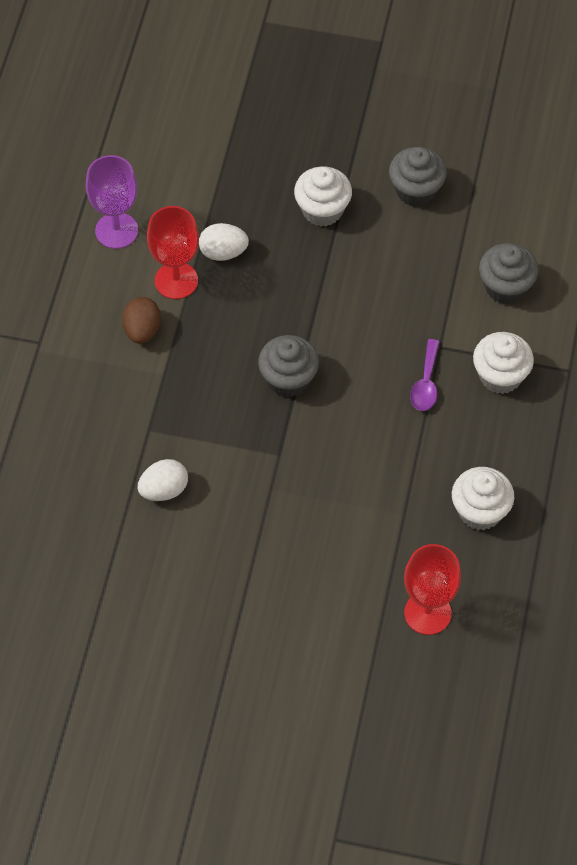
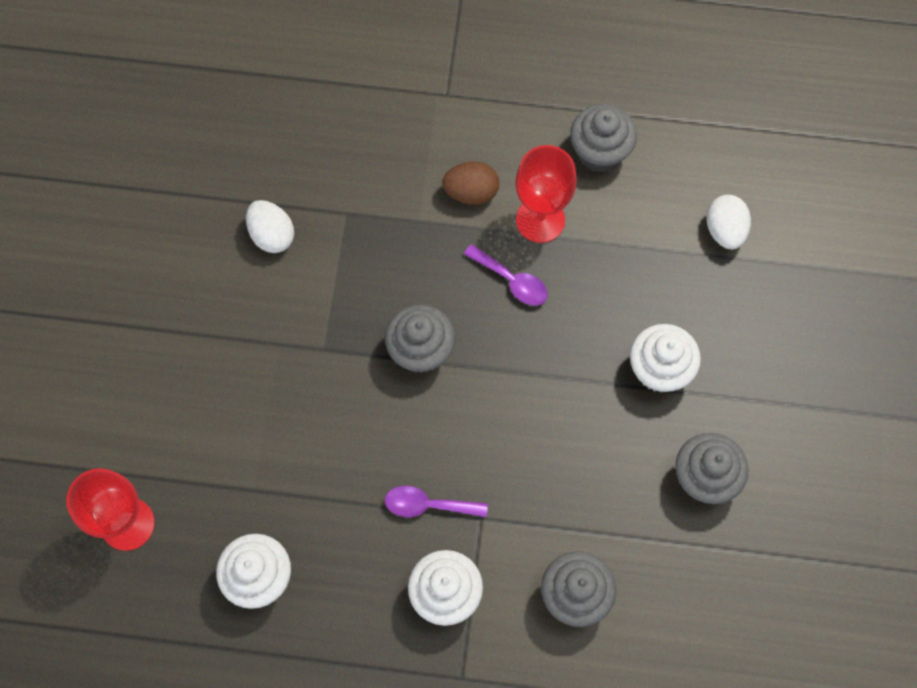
camera: 85 degrees right, 10 degrees up
purple goblet [86,155,138,249] -> grey cupcake [570,104,637,172]
white egg [199,223,249,261] -> white egg moved to [706,195,751,249]
none -> purple spoon [464,244,548,306]

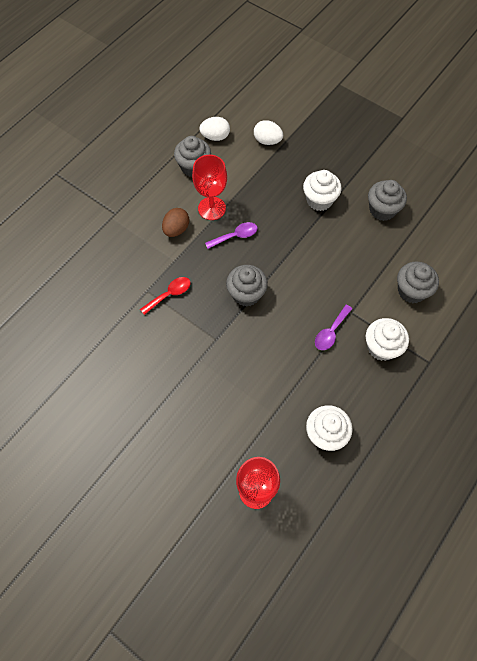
camera: 60 degrees left, 5 degrees down
white egg [246,200,294,253] -> white egg moved to [199,117,230,141]
none -> red spoon [140,277,191,315]

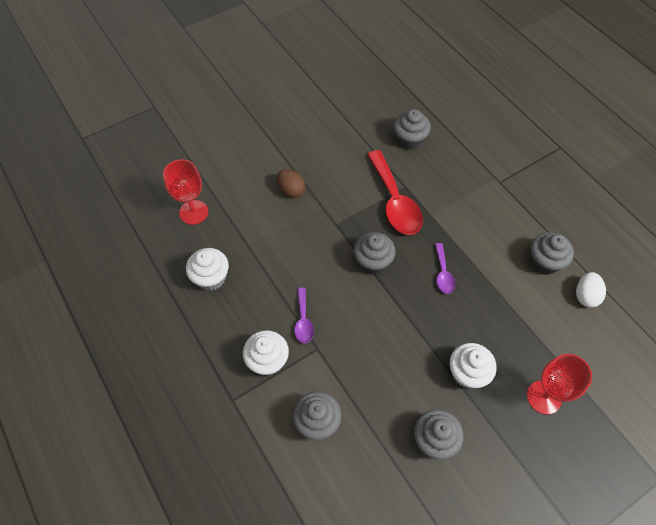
camera: 110 degrees right, 5 degrees down
red spoon [140,277,191,315] -> red spoon [367,150,423,235], size x1.99
brown egg [162,208,189,237] -> brown egg moved to [277,169,305,198]
red goblet [192,155,227,220] -> red goblet moved to [527,354,592,415]
white egg [254,120,283,145] -> none
purple spoon [315,305,352,350] -> purple spoon turned 150 degrees counterclockwise [294,288,314,343]
none -> grey cupcake [394,109,431,150]

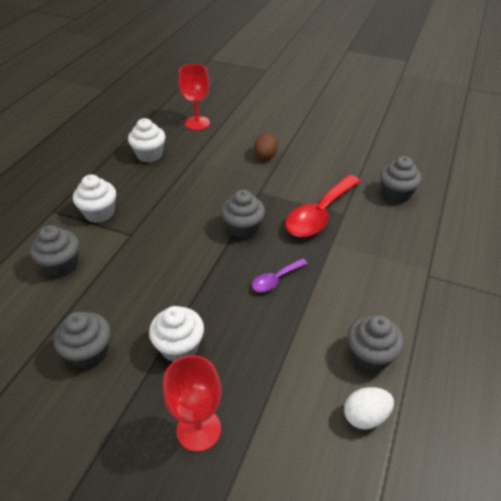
camera: 55 degrees right, 15 degrees down
purple spoon [294,288,314,343] -> none

